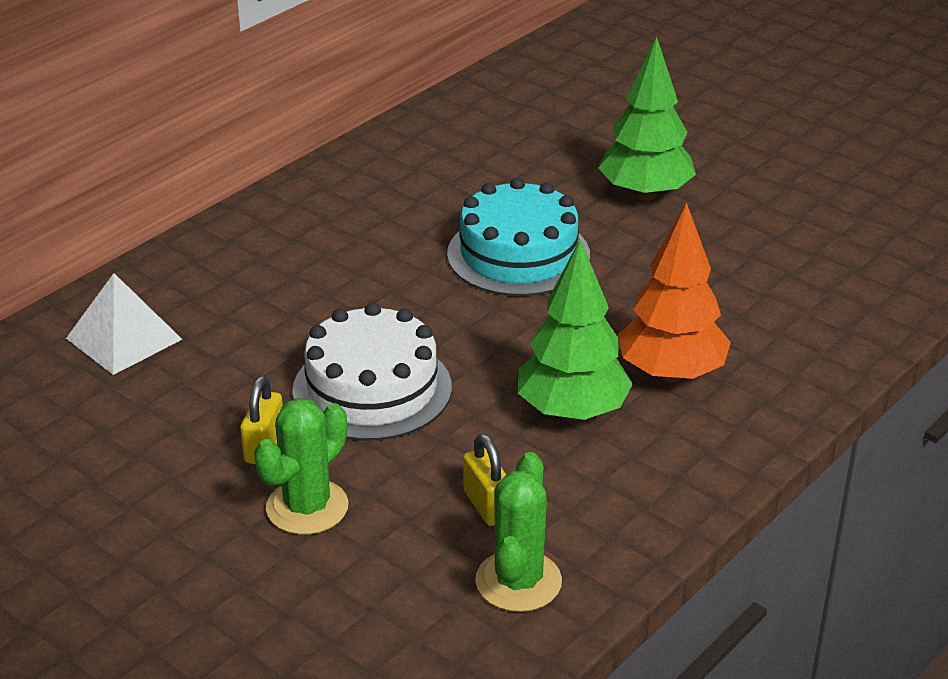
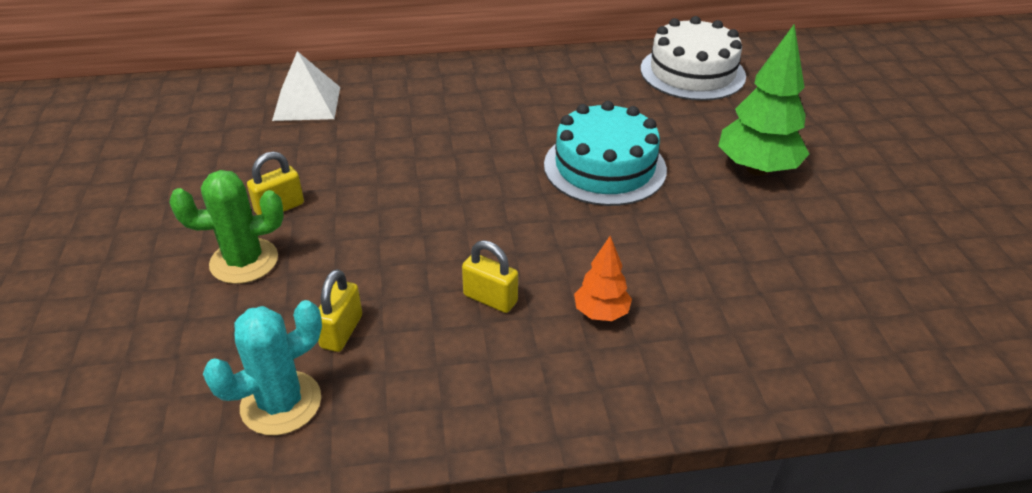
camera: 40 degrees right, 5 degrees up
white cake [292,303,452,441] -> white cake moved to [640,16,746,101]
green cactus [475,452,562,612] -> turquoise cactus [203,300,322,435]
green tree [518,239,633,421] -> yellow padlock [462,240,518,313]
orange tree [618,202,731,382] -> orange tree [574,236,632,321], size x0.54

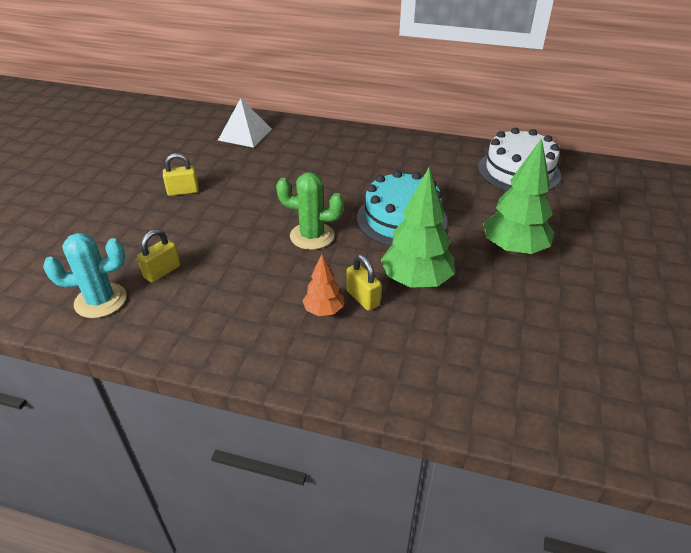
camera: 25 degrees right, 0 degrees up
green cactus [169,170,283,284] -> green cactus moved to [276,172,344,250]
yellow padlock [462,240,518,313] -> yellow padlock moved to [346,255,381,311]
none -> green tree [381,168,455,288]

